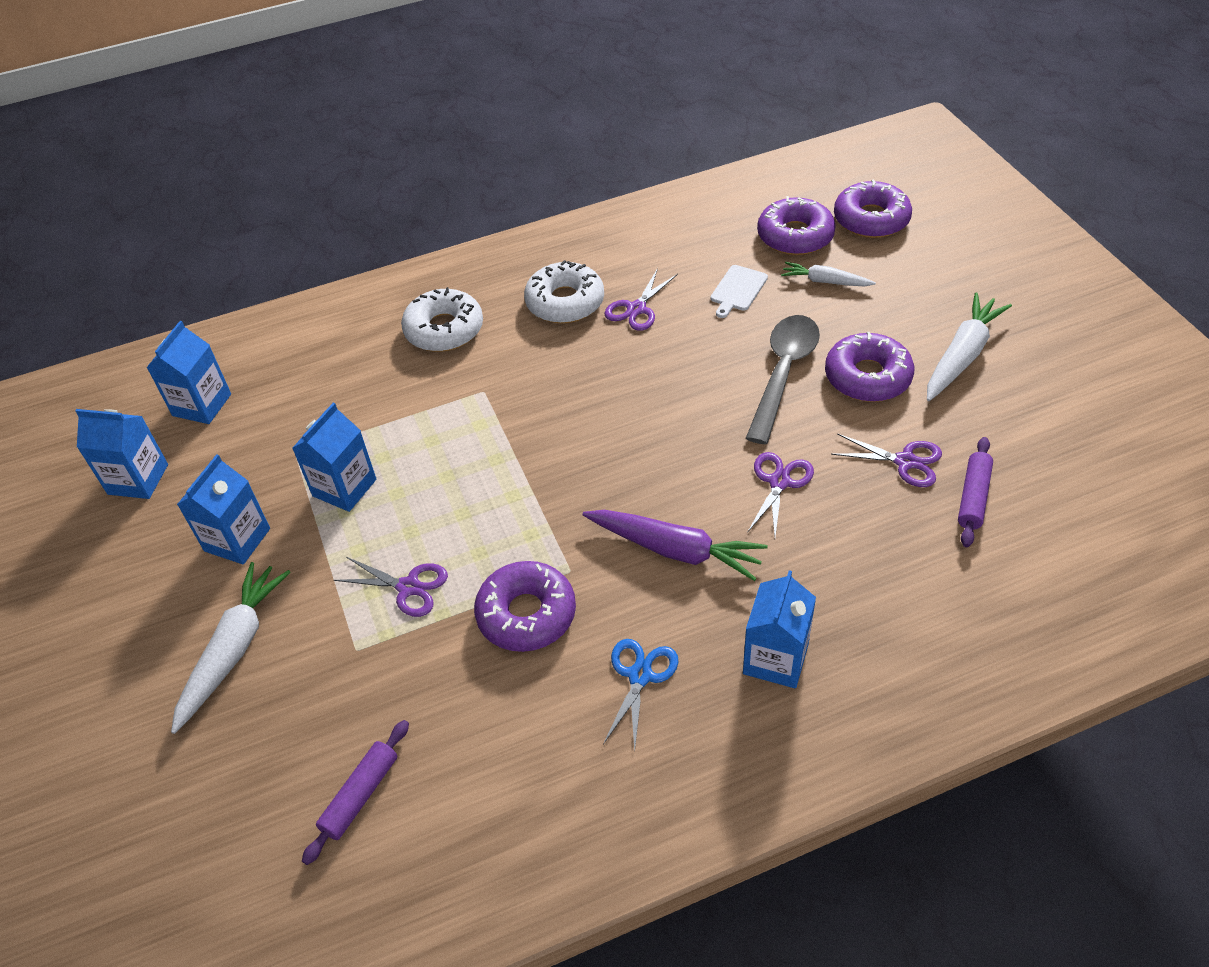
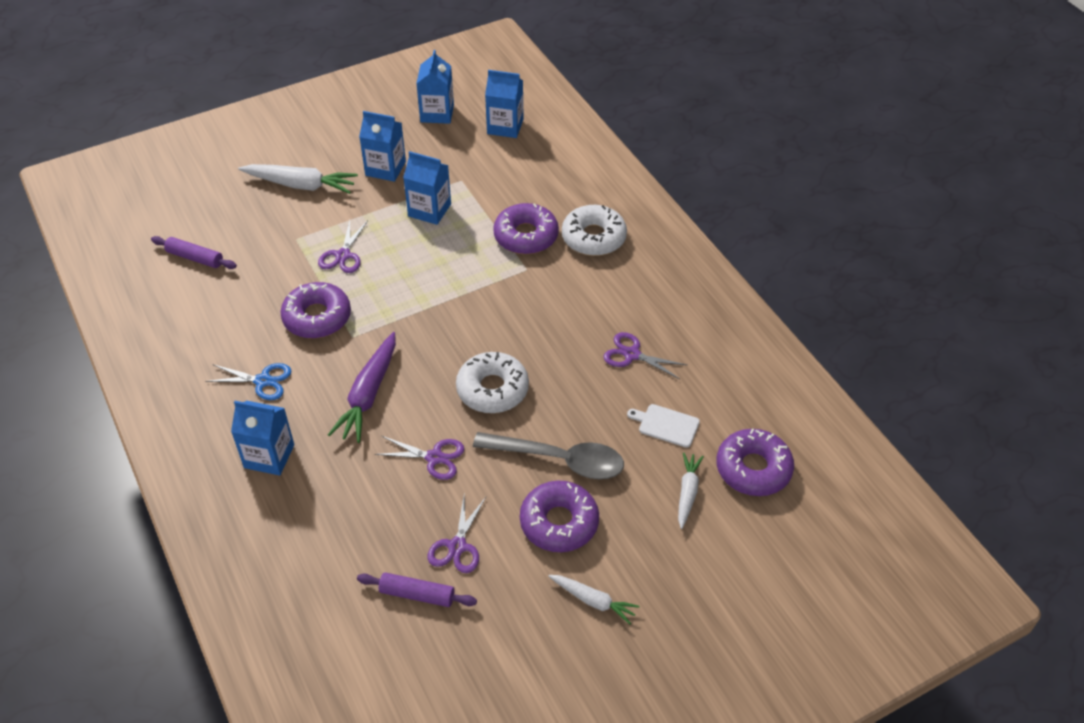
camera: 80 degrees right, 0 degrees up
white donut [524,260,604,324] -> white donut moved to [456,352,529,413]
purple donut [834,180,912,238] -> purple donut moved to [493,203,559,254]
white carrot [927,292,1012,401] -> white carrot [548,575,640,624], size x0.60

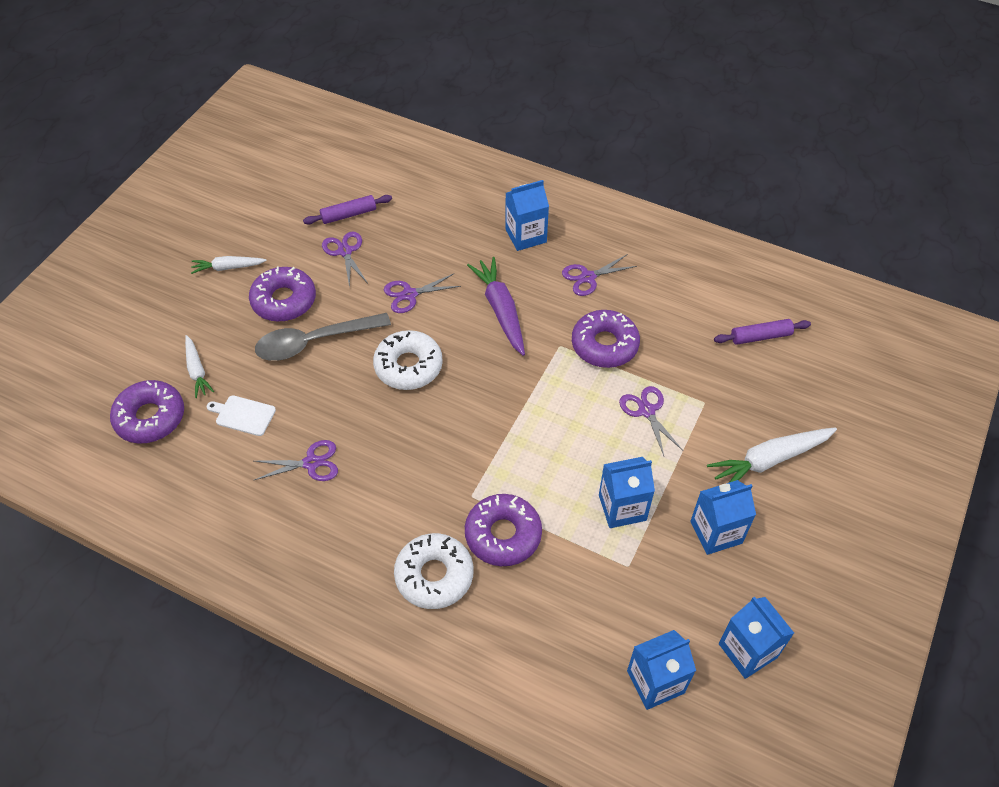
camera: 145 degrees right, 5 degrees up
blue scissors [205,363,292,400] -> purple scissors [562,255,637,296]
white cutting board [627,404,700,448] -> white cutting board turned 150 degrees counterclockwise [207,395,276,436]

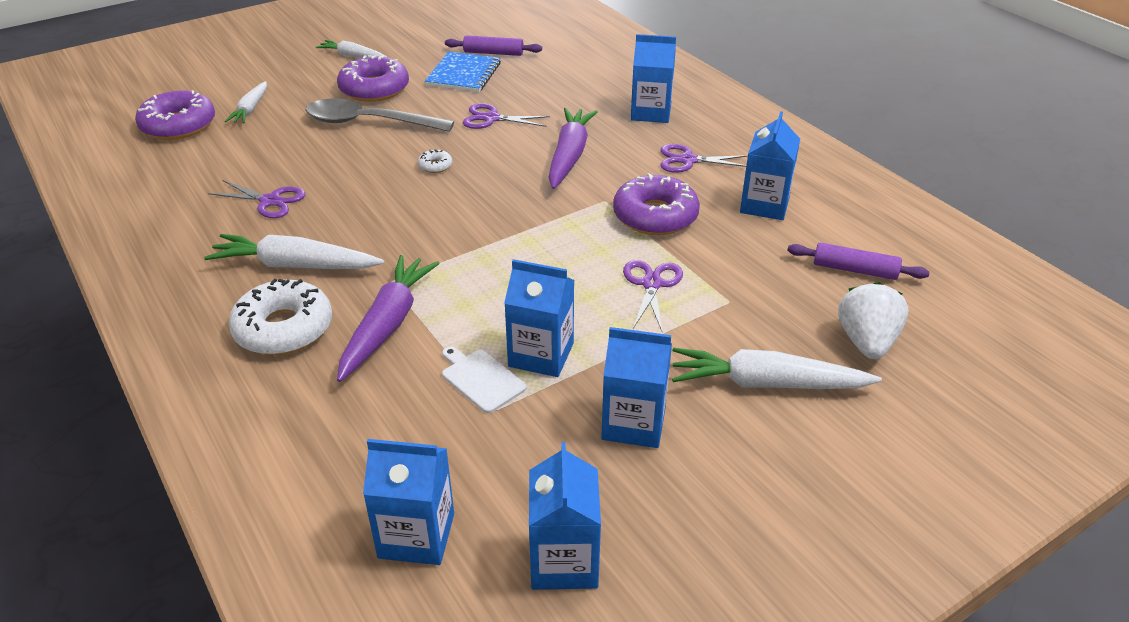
camera: 30 degrees right, 15 degrees down
white cutting board [207,395,276,436] -> white cutting board moved to [442,347,527,413]
purple scissors [322,232,367,288] -> blue notebook [425,52,501,92]
white donut [373,330,443,390] -> white donut [418,149,452,173], size x0.43
purple donut [465,494,542,566] -> purple carrot [337,255,439,382]
none -> white carrot [204,234,384,269]
none -> blue carton [740,111,800,220]
none -> white strawberry [838,282,908,359]

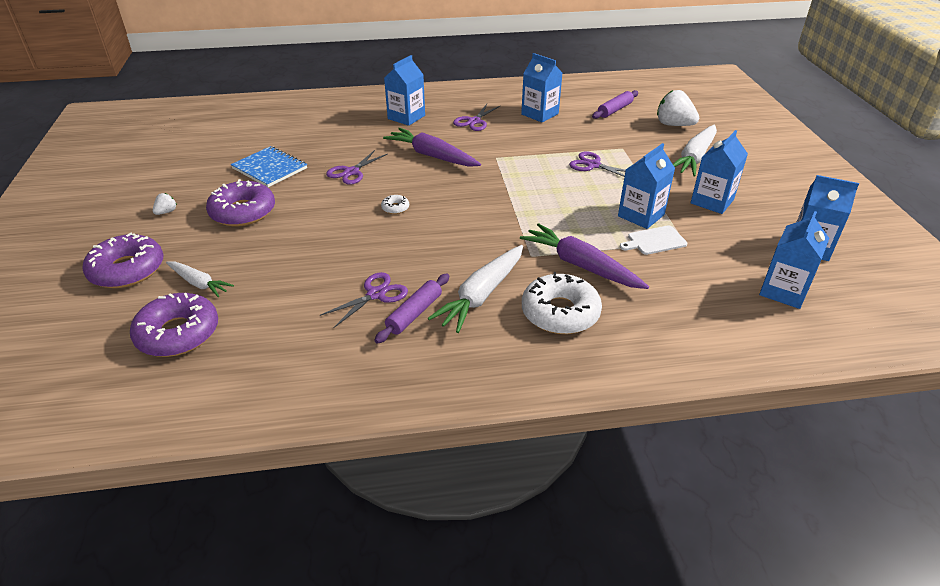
camera: 65 degrees left, 0 degrees up
grey spoon [306,98,454,132] -> none
white carrot [316,40,387,58] -> white strawberry [153,193,177,215]
purple rolling pin [445,35,542,56] -> purple rolling pin moved to [375,273,449,344]
purple donut [613,173,700,235] -> purple donut moved to [82,233,163,288]

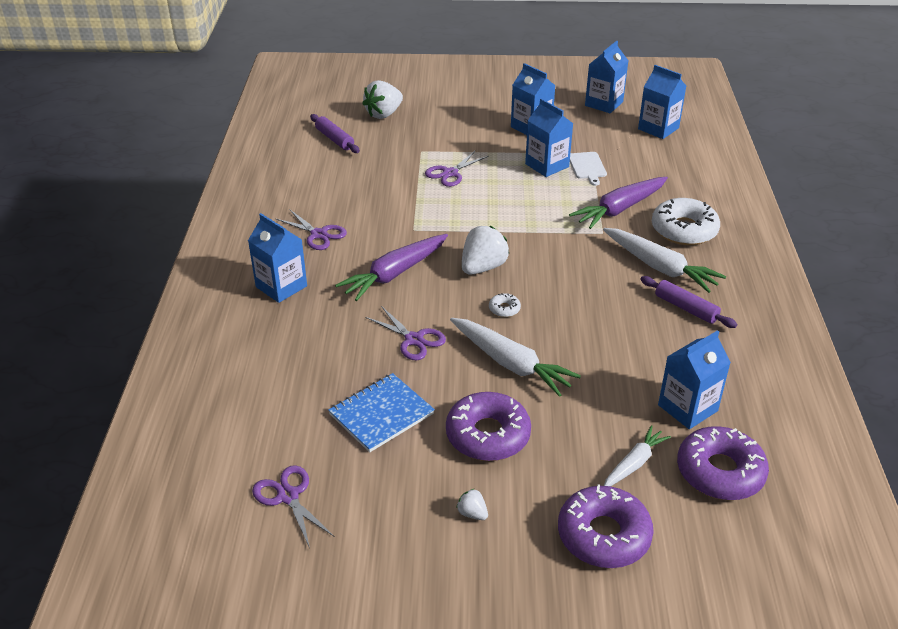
camera: 80 degrees left, 0 degrees up
purple scissors [320,272,408,328] -> purple scissors moved to [252,465,335,548]
blue carton [521,53,562,123] -> blue carton moved to [658,330,731,429]
white carrot [673,125,717,176] -> white carrot moved to [450,318,581,397]
none -> white strawberry [462,226,509,275]

